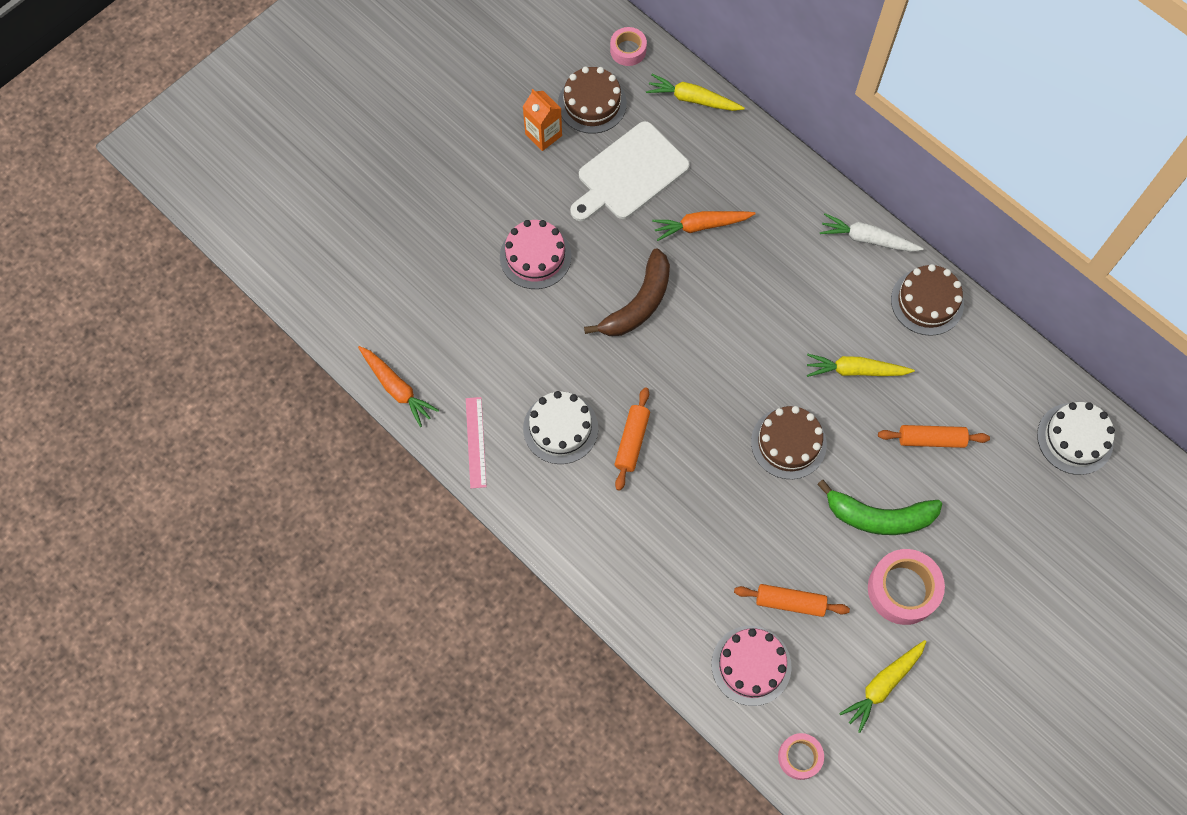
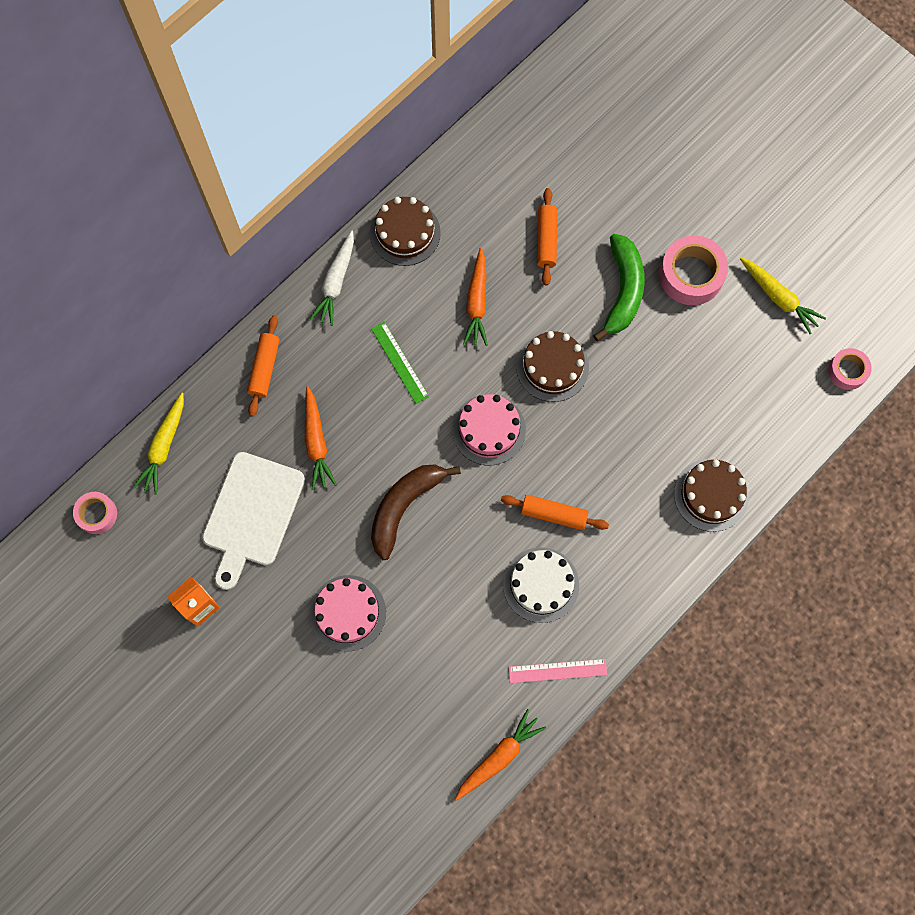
camera: 90 degrees left, 5 degrees up
brown cake [558,66,627,134] -> brown cake moved to [674,459,749,532]
white cutting board [570,121,690,221] -> white cutting board turned 60 degrees clockwise [202,452,305,590]
brown banana [584,248,670,336] -> brown banana turned 90 degrees counterclockwise [371,465,461,560]
pink cake [711,626,792,706] -> pink cake moved to [452,394,526,465]
orange rolling pin [734,584,850,617] -> orange rolling pin moved to [247,315,280,417]
yellow carrot [807,353,915,377] -> orange carrot [463,248,488,346]
white cake [1037,402,1115,475] -> none
none -> green ruler [371,322,429,404]

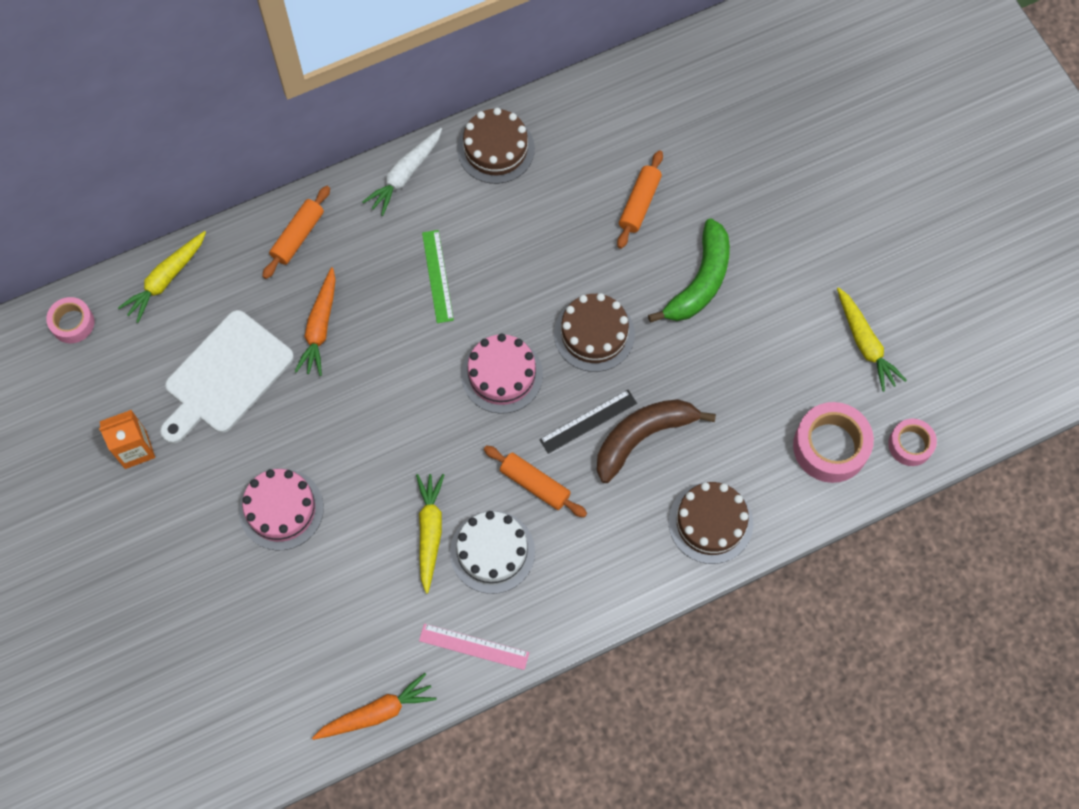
camera: 20 degrees right, 5 degrees down
brown banana [371,465,461,560] -> brown banana moved to [597,399,716,483]
orange carrot [463,248,488,346] -> none
pink tape [659,236,728,305] -> pink tape moved to [793,402,874,483]
none -> yellow carrot [416,474,444,594]
none -> black ruler [539,390,637,454]

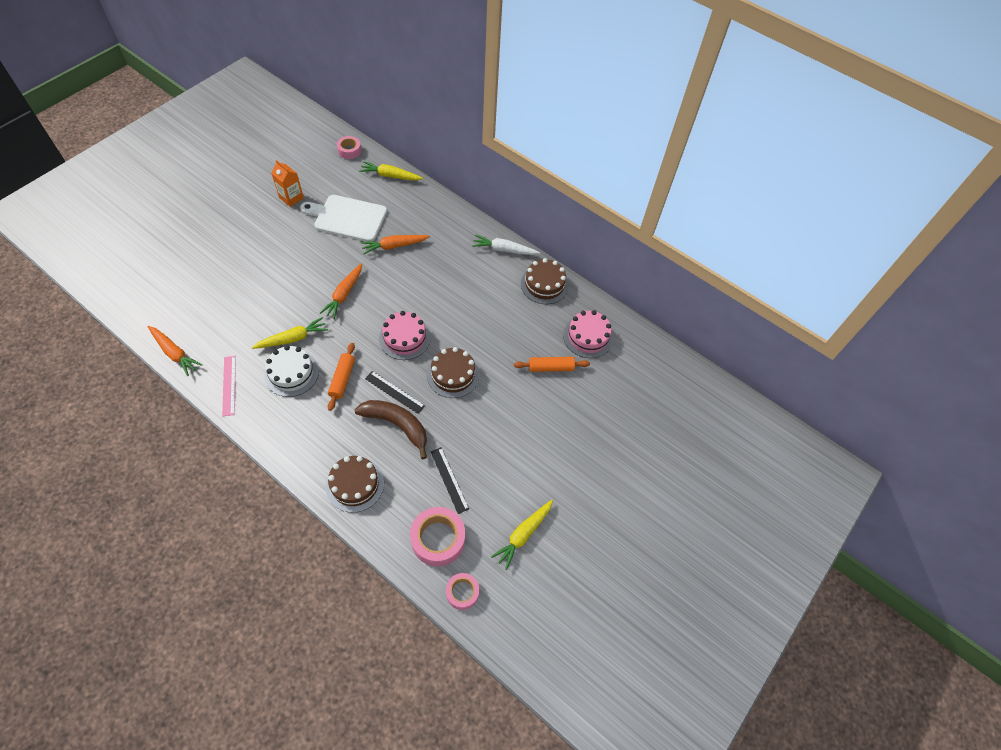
camera: 60 degrees right, 10 degrees down
pink cake [239,469,324,550] -> pink cake moved to [563,310,613,358]
orange rolling pin [262,186,330,279] -> none
green ruler [422,230,454,323] -> none
green banana [648,219,730,323] -> none
none -> orange carrot [320,263,362,319]
none -> black ruler [430,447,469,514]

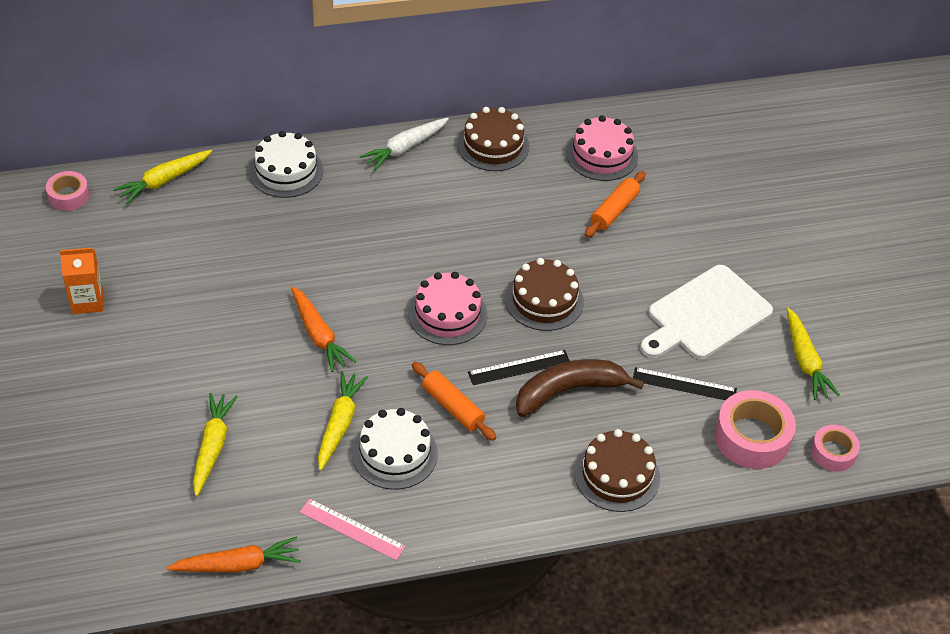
camera: 50 degrees left, 10 degrees down
white cutting board [300,195,387,242] -> white cutting board moved to [640,265,773,359]
orange carrot [361,235,430,254] -> none
none -> yellow carrot [193,393,237,497]
none -> white cake [249,131,323,198]

